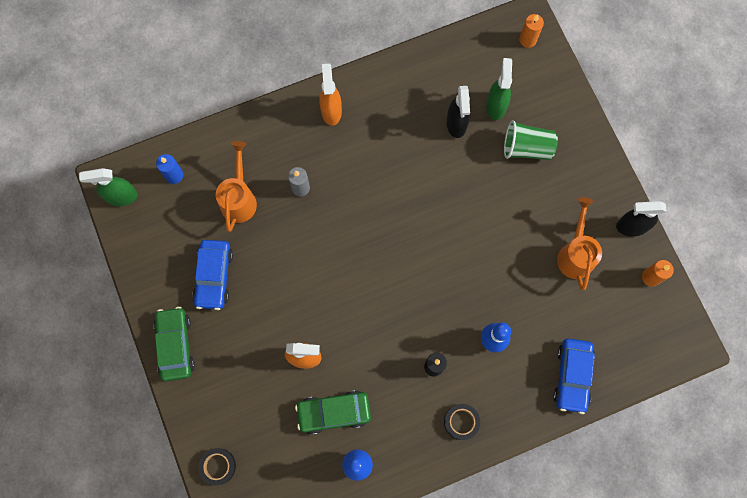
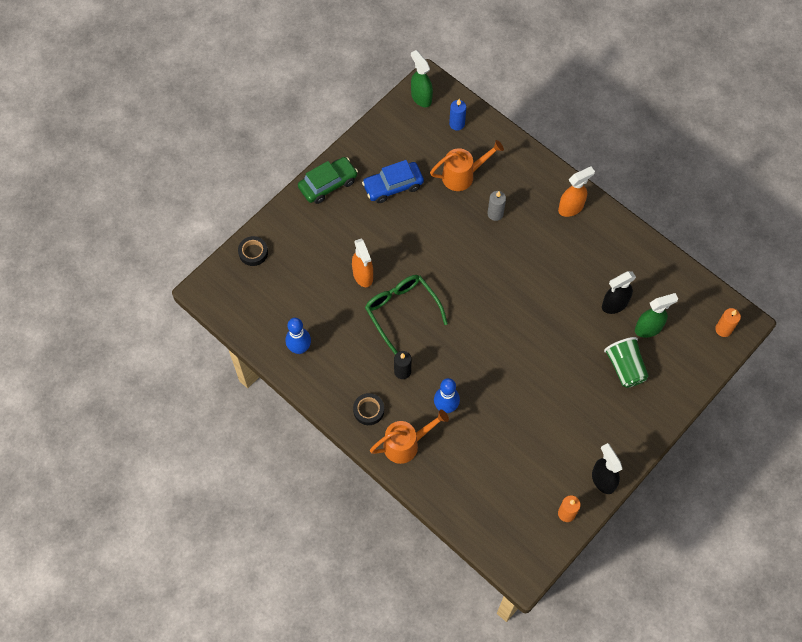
camera: 65 degrees right, 10 degrees down
green car [295,390,371,435] -> none
blue car [553,338,595,414] -> none
orange watering can [557,197,602,290] -> orange watering can moved to [370,409,449,464]
none -> green glasses [365,275,448,354]

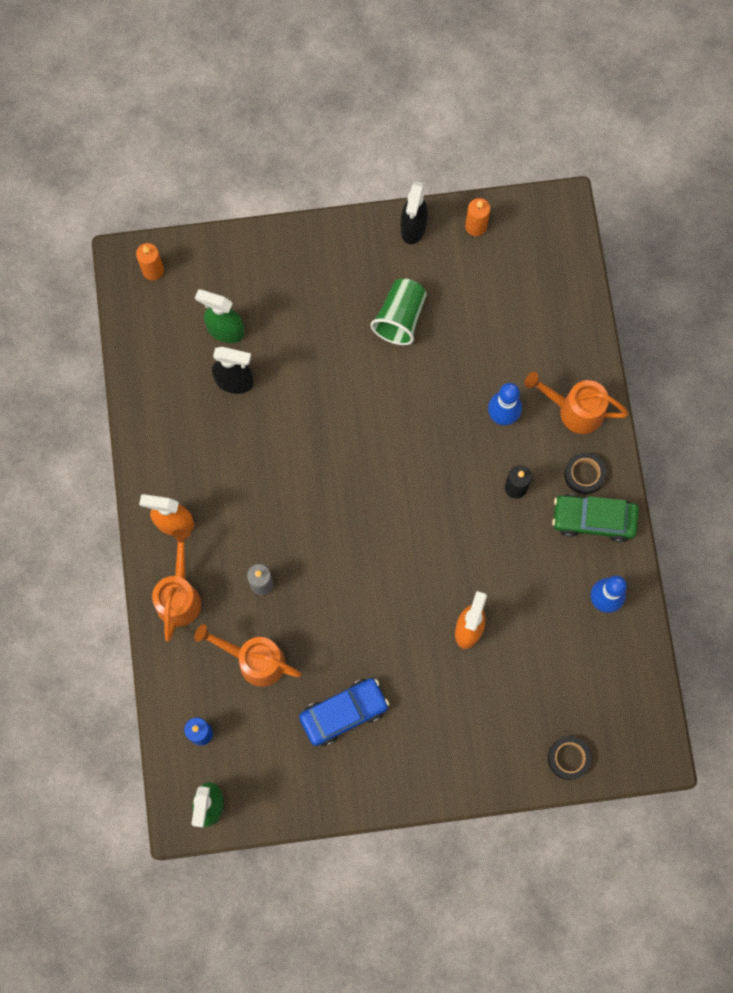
camera: 140 degrees left, 10 degrees up
green car [298,157,358,204] -> green car moved to [552,494,639,542]
blue car [362,160,424,203] -> blue car turned 45 degrees counterclockwise [299,678,389,746]
green glasses [365,275,448,354] -> none
green cup [604,337,649,388] -> green cup moved to [371,278,427,345]
none -> orange watering can [152,529,201,642]

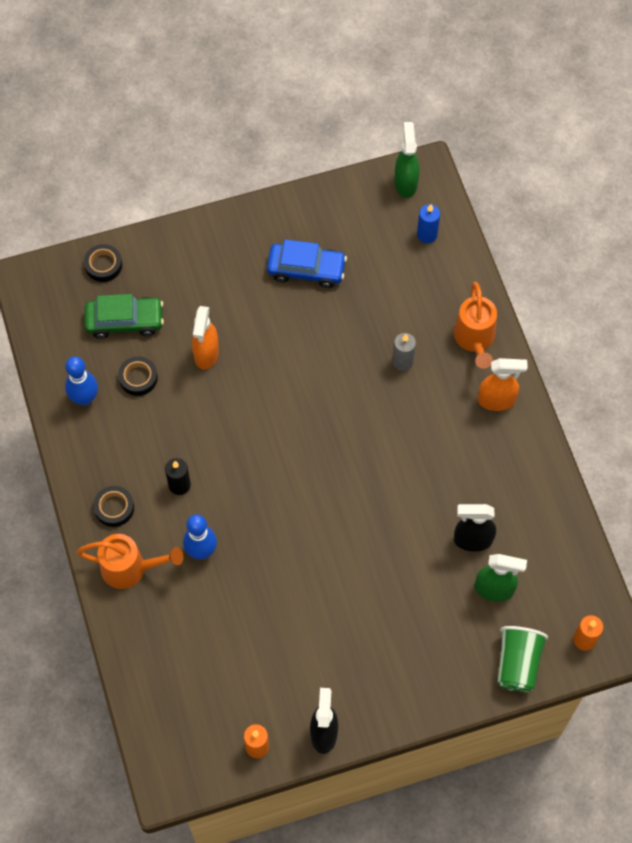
camera: 170 degrees right, 10 degrees down
orange watering can [194,624,302,687] -> none
blue car [299,678,389,746] -> blue car turned 135 degrees counterclockwise [267,239,347,288]
green cup [371,278,427,345] -> green cup moved to [497,626,548,693]
green car [552,494,639,542] -> green car moved to [84,294,164,339]
none -> black tape [118,357,158,396]

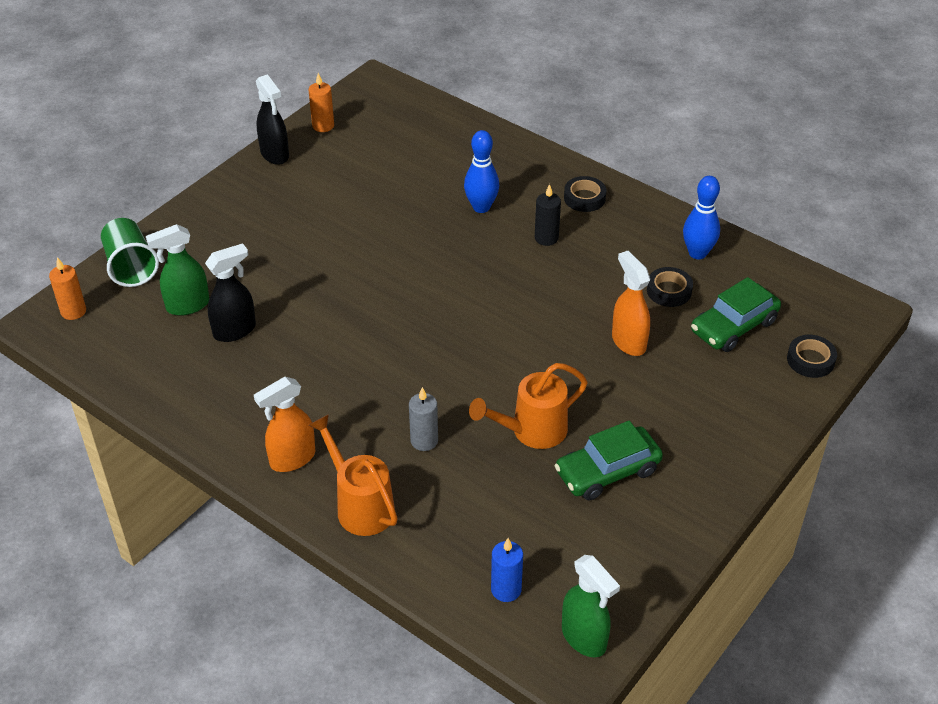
camera: 145 degrees right, 20 degrees down
orange watering can [76,534,183,589] -> orange watering can moved to [469,363,588,449]
blue car [267,239,347,288] -> green car [554,421,663,500]

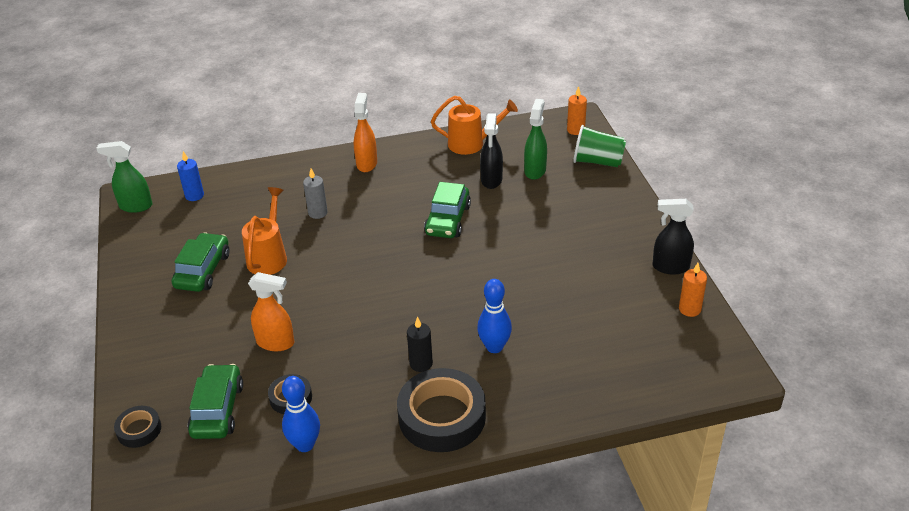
camera: 130 degrees right, 5 degrees down
orange watering can [309,414,398,536] -> orange watering can moved to [431,96,518,155]
black tape [564,176,606,212] -> black tape [397,368,486,452], size x2.01
none -> green car [424,182,471,238]

